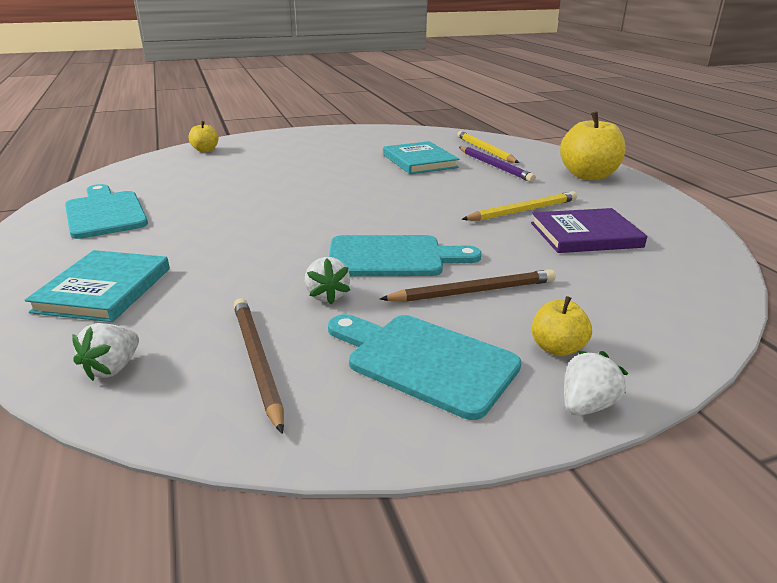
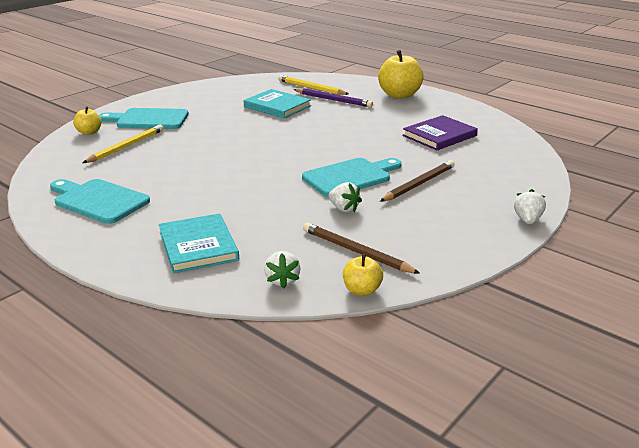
camera: 30 degrees left, 0 degrees up
turquoise cutting board [328,314,521,420] -> turquoise cutting board moved to [99,108,189,129]
yellow pencil [461,191,577,221] -> yellow pencil moved to [83,125,164,163]
yellow apple [532,296,592,356] -> yellow apple moved to [343,254,383,296]

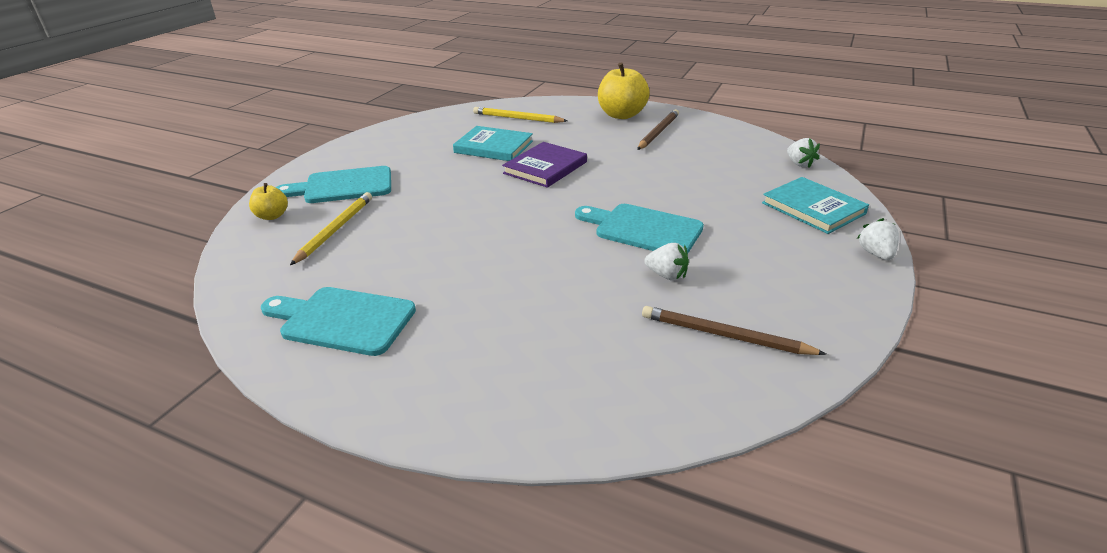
camera: 15 degrees left, 5 degrees up
turquoise book [159,214,239,273] -> turquoise book moved to [762,177,869,234]
white strawberry [264,251,300,289] -> white strawberry moved to [787,138,820,168]
purple pencil [293,88,373,107] -> none
turquoise cutting board [302,158,402,197] -> turquoise cutting board turned 105 degrees counterclockwise [575,204,704,253]
yellow apple [343,254,383,296] -> none
brown pencil [380,160,455,202] -> brown pencil moved to [637,109,679,150]
purple book [402,115,478,150] -> purple book moved to [502,142,587,188]

